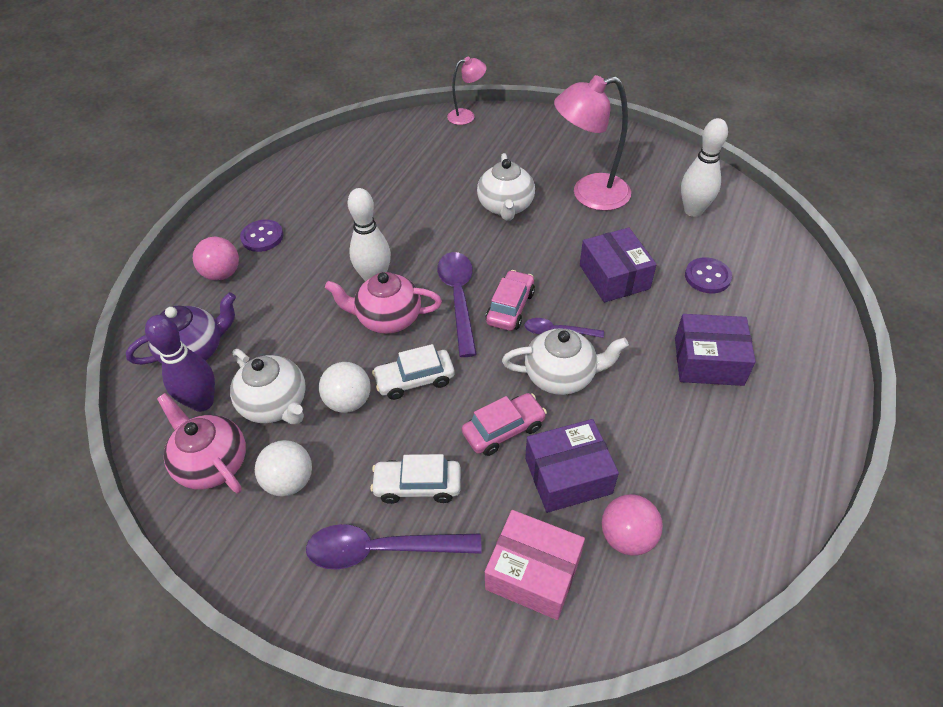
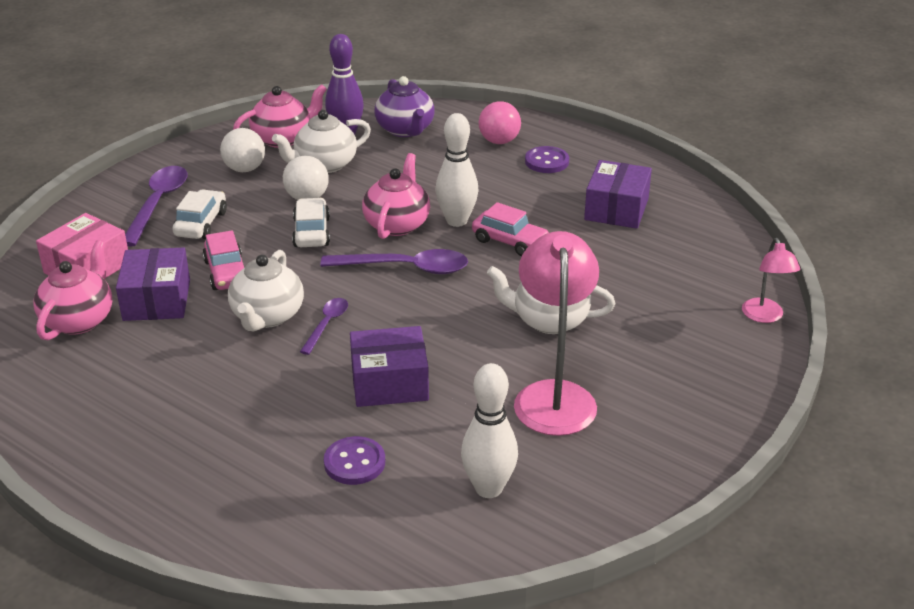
camera: 100 degrees right, 15 degrees down
pink car [486,270,535,331] -> pink car moved to [472,202,549,256]
pink ball [602,494,663,556] -> pink teapot [33,240,112,340]
purple box [675,314,756,386] -> purple box moved to [584,160,652,229]

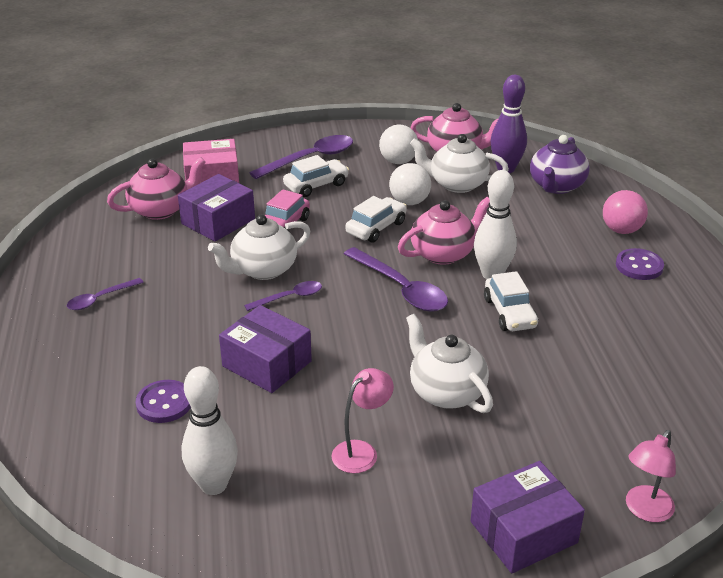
camera: 45 degrees right, 0 degrees up
pink car [472,202,549,256] -> white car [484,271,538,331]
pink lamp [514,231,599,436] -> pink lamp [332,368,394,473], size x0.54
purple box [584,160,652,229] -> purple box moved to [471,461,585,573]
none -> purple spoon [67,278,144,310]

